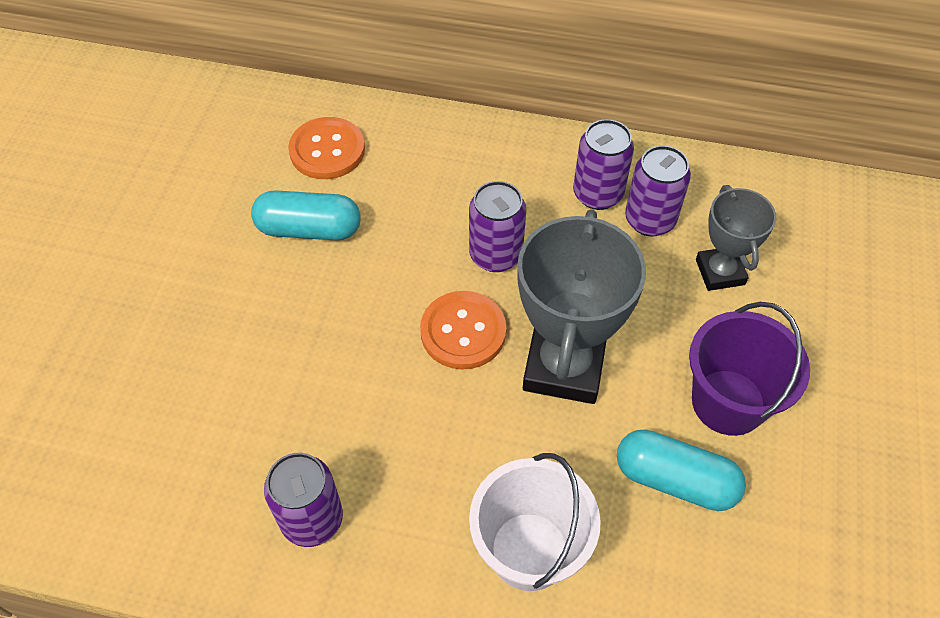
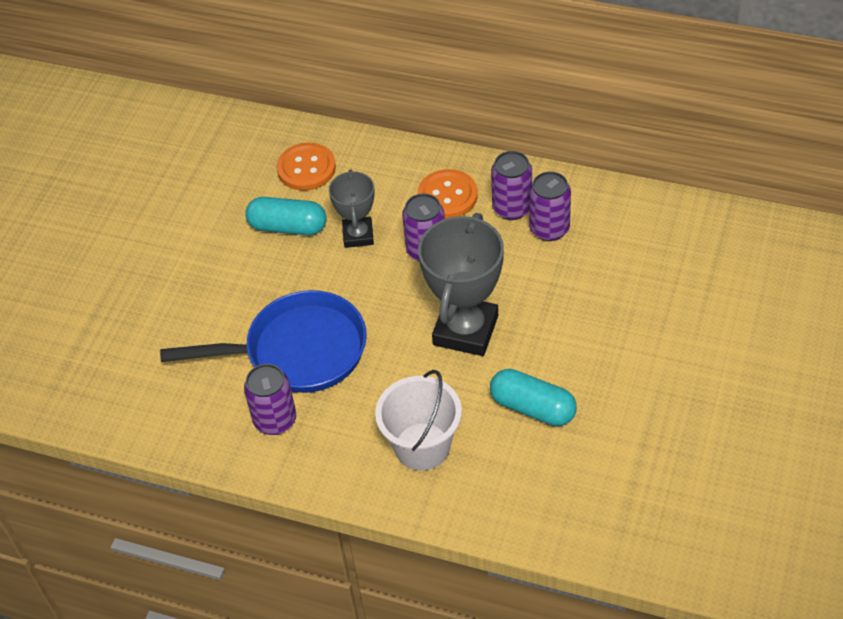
camera: 10 degrees right, 5 degrees down
orange button [420,291,506,370] -> orange button moved to [417,169,478,219]
purple bucket [689,302,810,436] -> none
grey trophy [696,185,776,291] -> grey trophy moved to [329,169,375,248]
none -> blue pan [160,290,367,393]

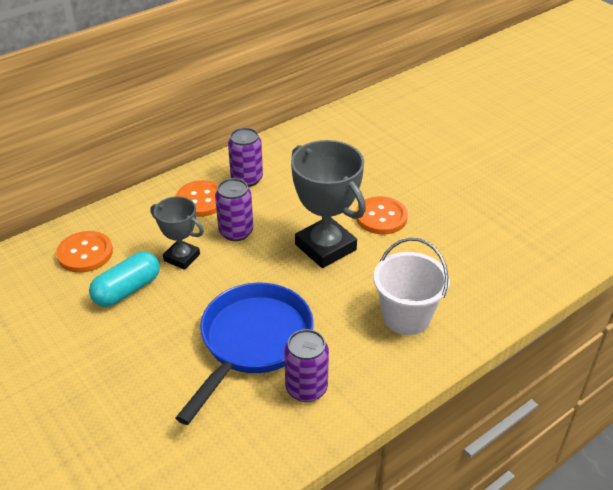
camera: 60 degrees left, 10 degrees down
turquoise capsule [490,369,577,426] -> none
purple can [529,171,571,241] -> none
none -> orange button [356,196,408,234]

